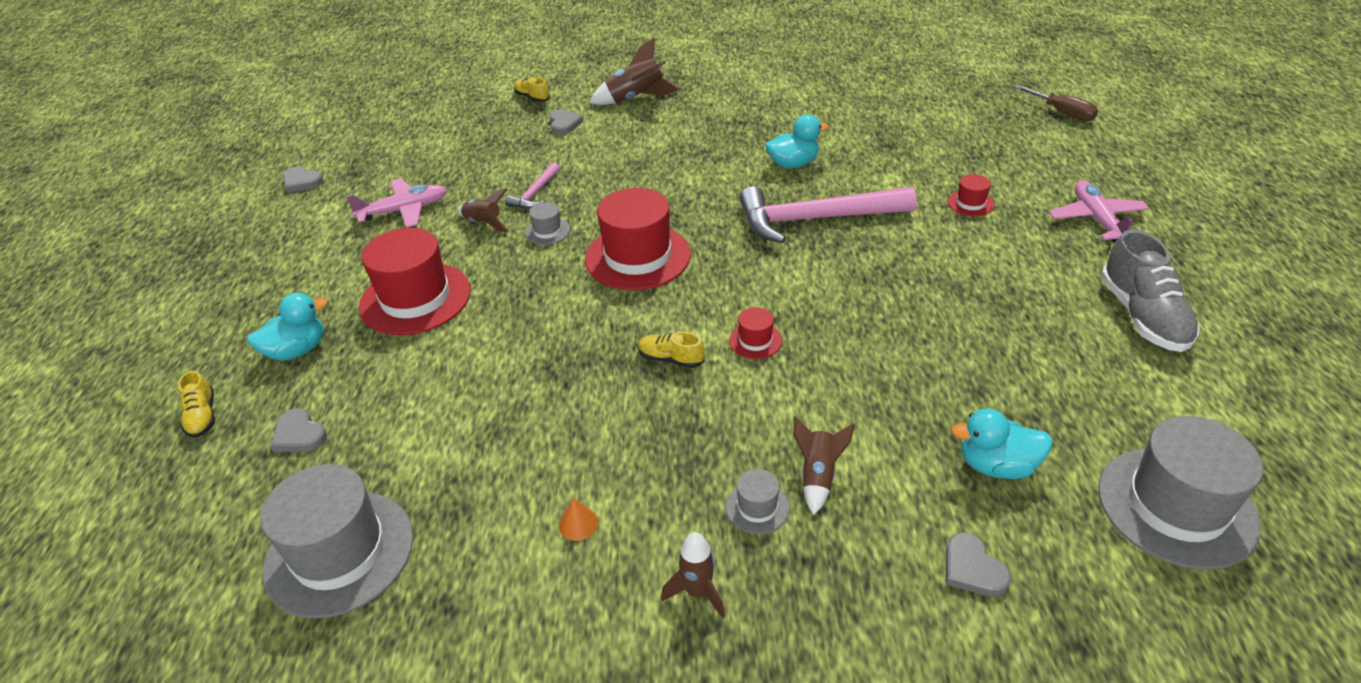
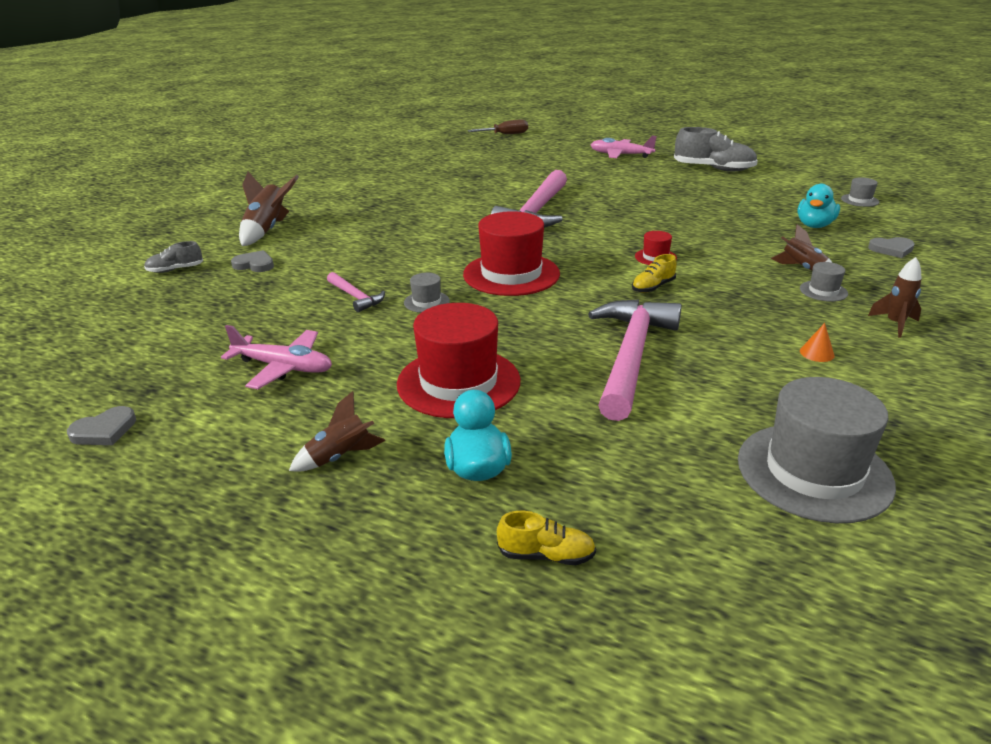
camera: 65 degrees left, 10 degrees down
grey heart [270,408,327,452] -> none
pink plane [346,178,447,228] -> pink plane turned 105 degrees clockwise [221,325,332,389]
brown rocket [458,188,509,232] -> brown rocket moved to [289,391,386,472]
yellow shoe [514,77,550,102] -> grey shoe [144,241,203,273]
turquoise duck [766,114,829,168] -> none
red hat [948,174,994,216] -> none
grey hat [1099,416,1263,570] -> grey hat [841,177,879,207], size x0.44
none -> pink hammer [588,299,682,421]

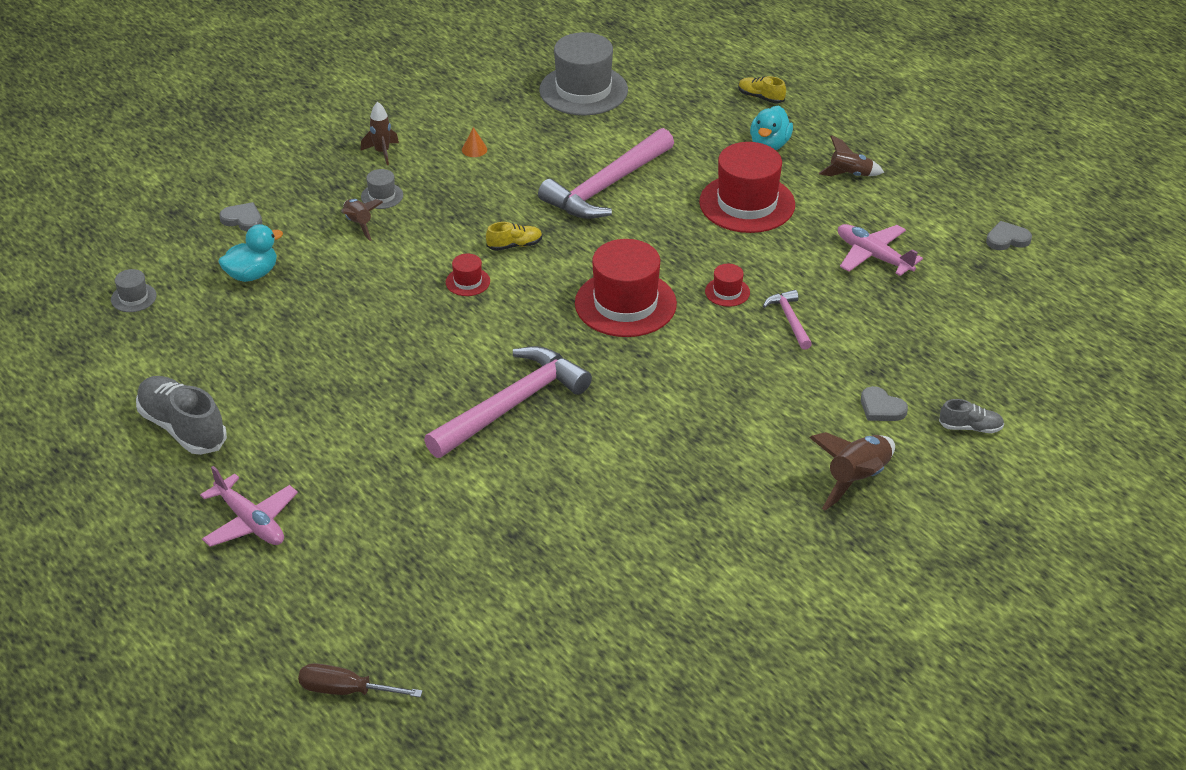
camera: 155 degrees left, 10 degrees up
grey hat [404,273,450,313] -> red hat [705,264,750,307]

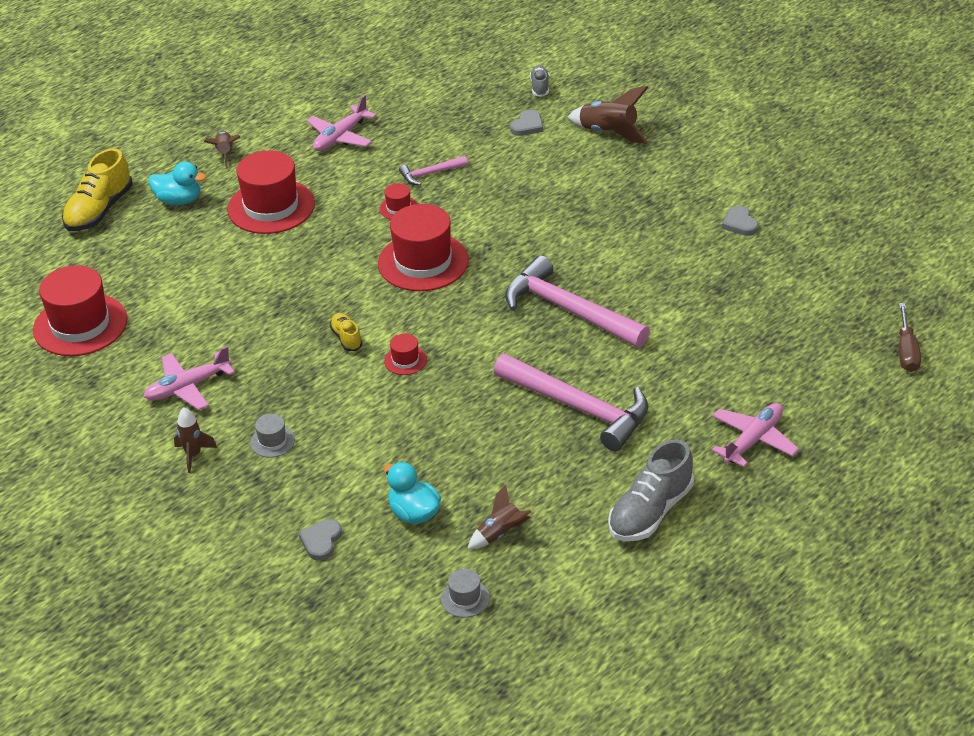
camera: 95 degrees left, 0 degrees up
brown rocket [341,199,383,241] -> brown rocket moved to [468,484,531,549]
orange cone [462,127,487,157] -> pink plane [144,346,235,410]
pink hammer [538,128,674,219] -> pink hammer moved to [494,354,648,451]
grey hat [539,32,628,115] -> red hat [33,266,127,356]
yellow shoe [738,76,786,103] -> yellow shoe [62,148,133,231], size x1.94
grey heart [986,221,1032,250] -> grey heart moved to [722,206,759,236]

